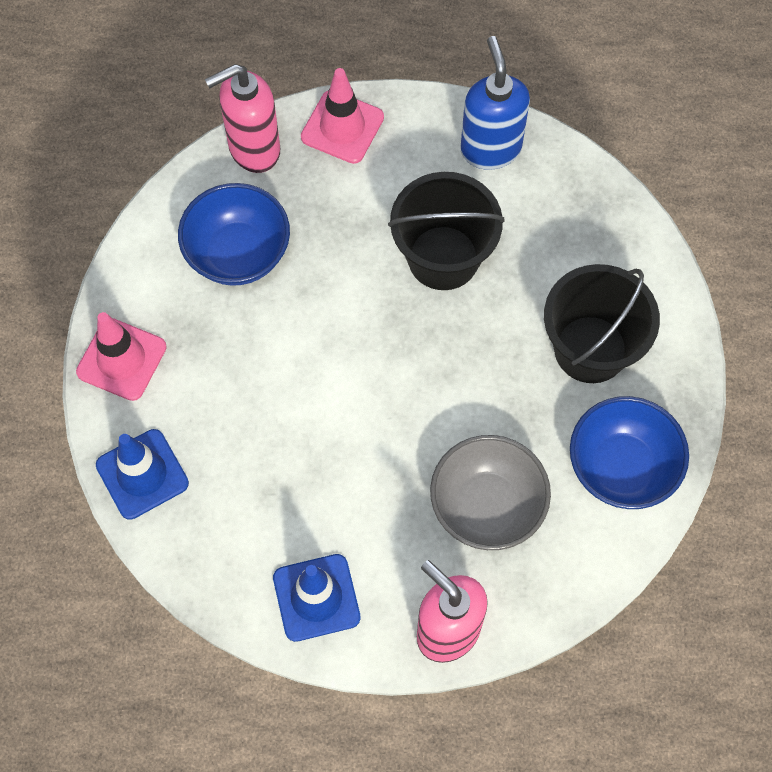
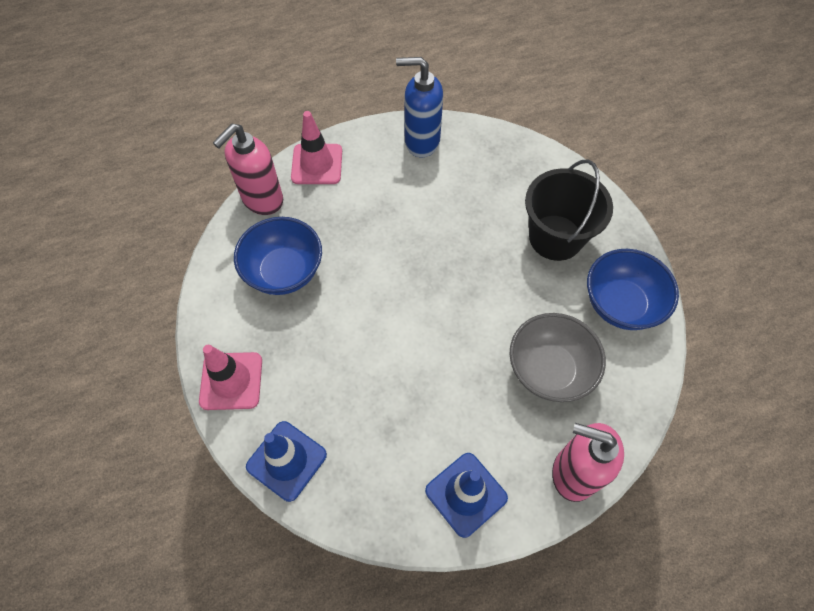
camera: 25 degrees left, 5 degrees down
black bucket [388,172,505,290] -> none
blue soap dispenser [460,36,530,170] -> blue soap dispenser turned 45 degrees counterclockwise [396,57,443,157]

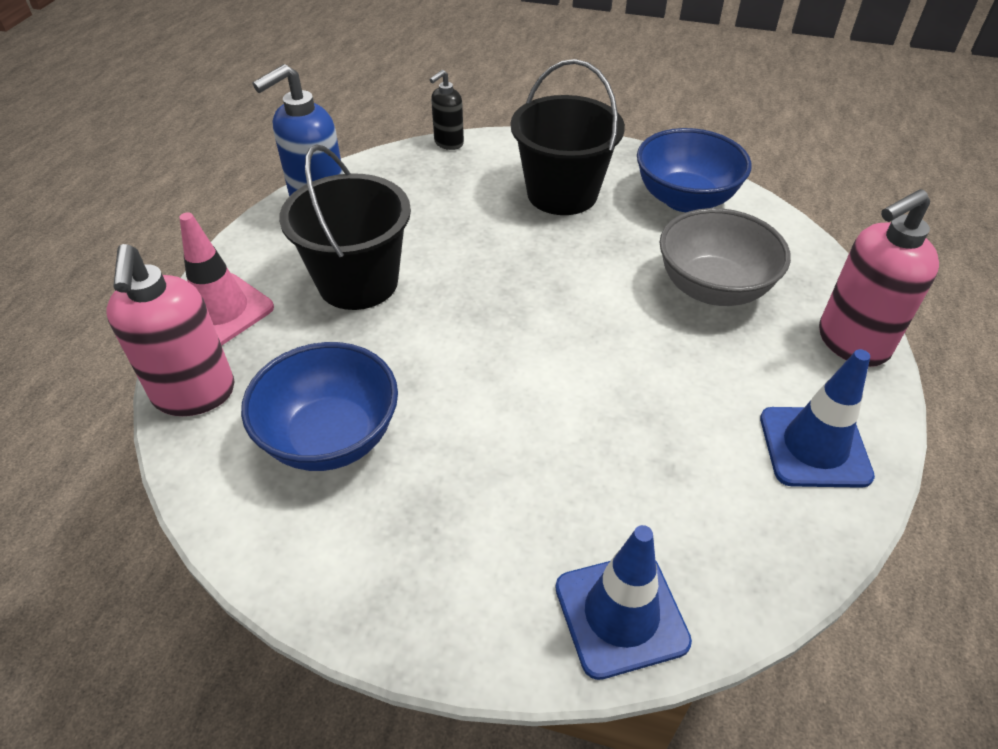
camera: 50 degrees left, 15 degrees down
pink traffic cone [199,345,262,410] -> none
none -> black bucket [279,144,411,310]
none -> black soap dispenser [430,70,464,150]

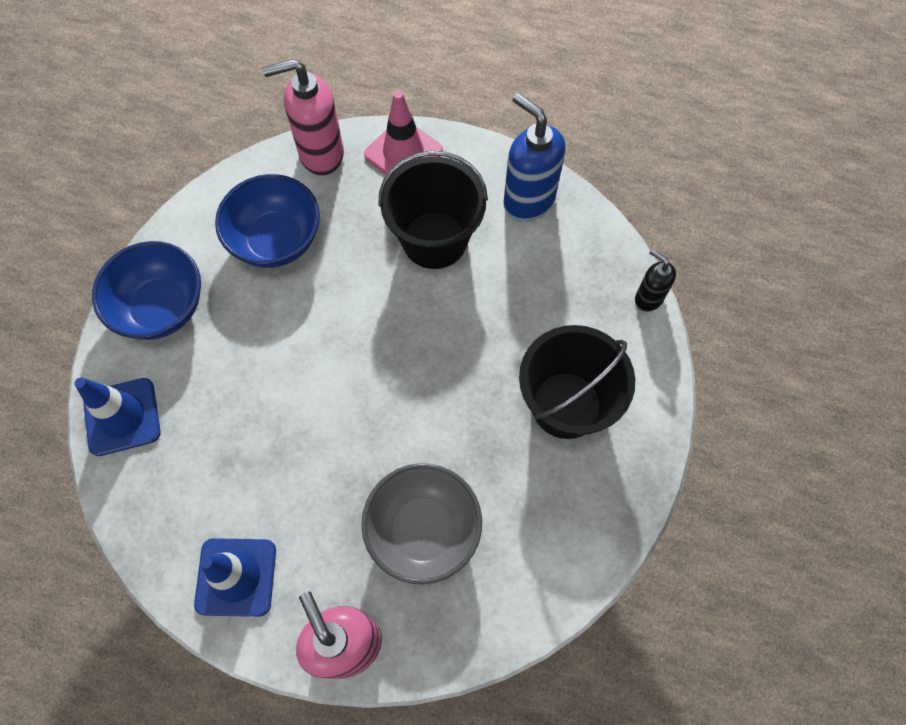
camera: 90 degrees right, 20 degrees up
blue bowl [637,128,752,212] -> blue bowl moved to [92,241,201,340]

